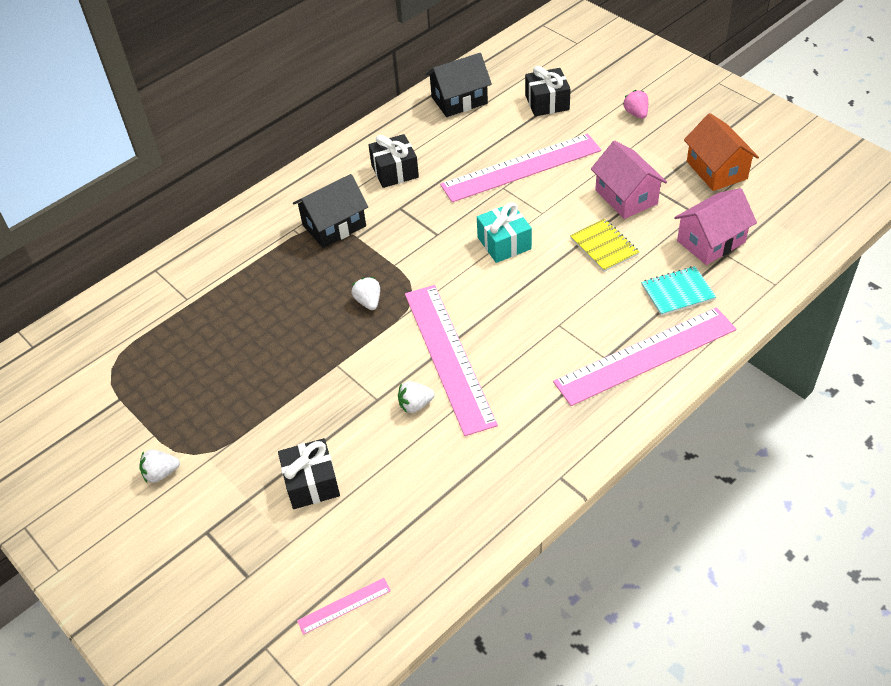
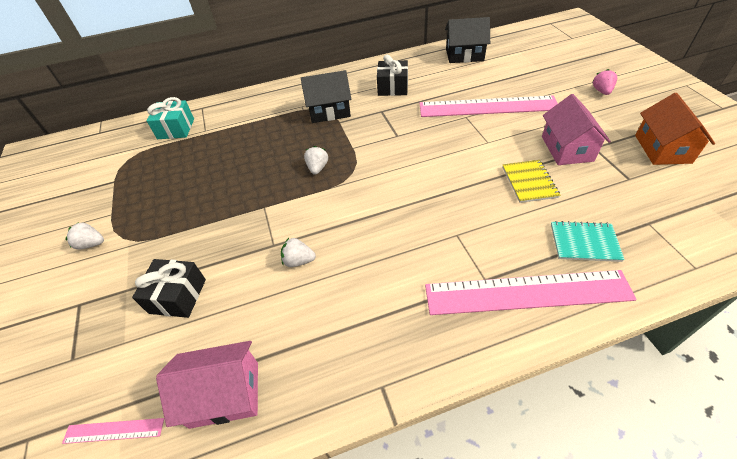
camera: 25 degrees right, 0 degrees up
pink ruler [405,285,498,436] -> none
turquoise gift [477,202,532,263] -> turquoise gift moved to [147,97,194,139]
black gift [525,66,571,116] -> none
pink house [674,188,757,265] -> pink house moved to [156,341,258,429]

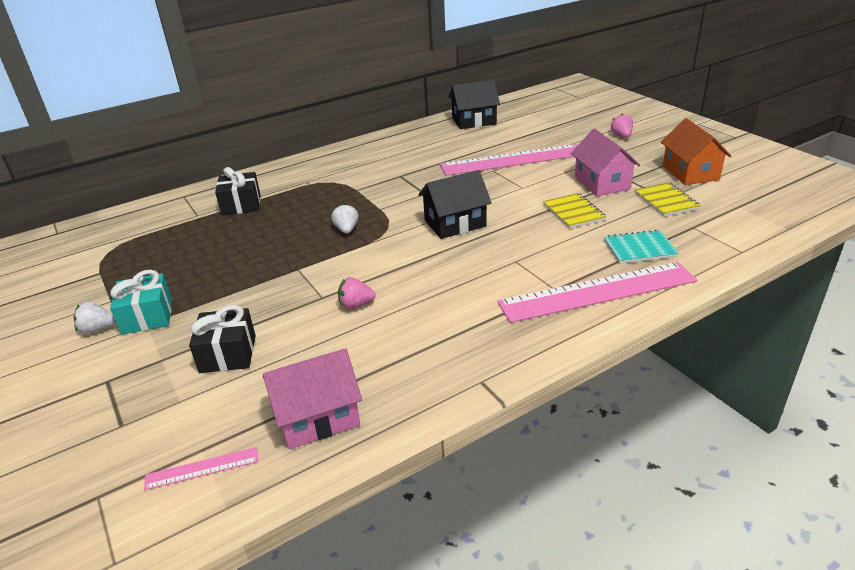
camera: 15 degrees left, 15 degrees down
turquoise gift [147,97,194,139] -> turquoise gift moved to [110,270,172,335]
white strawberry [281,238,316,267] -> pink strawberry [338,277,376,309]
black house [301,70,351,123] -> black house moved to [418,170,492,239]
black gift [377,54,408,96] -> black gift moved to [215,167,260,216]
none -> yellow notebook [635,183,701,216]

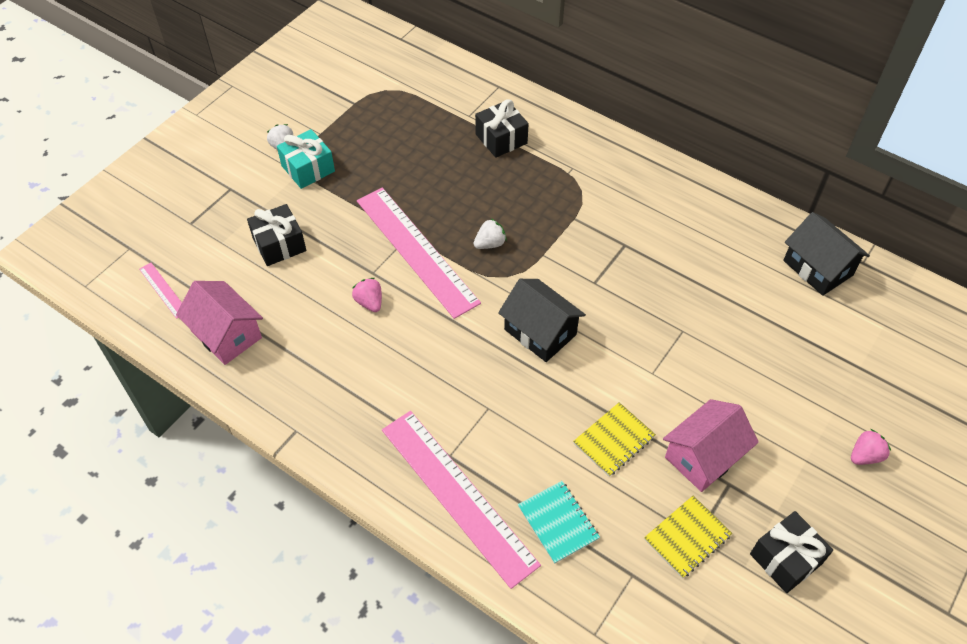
camera: 65 degrees right, 20 degrees up
pink ruler [440,144,578,176] -> pink ruler moved to [357,188,481,319]
orange house [661,118,731,185] -> black gift [750,511,833,593]

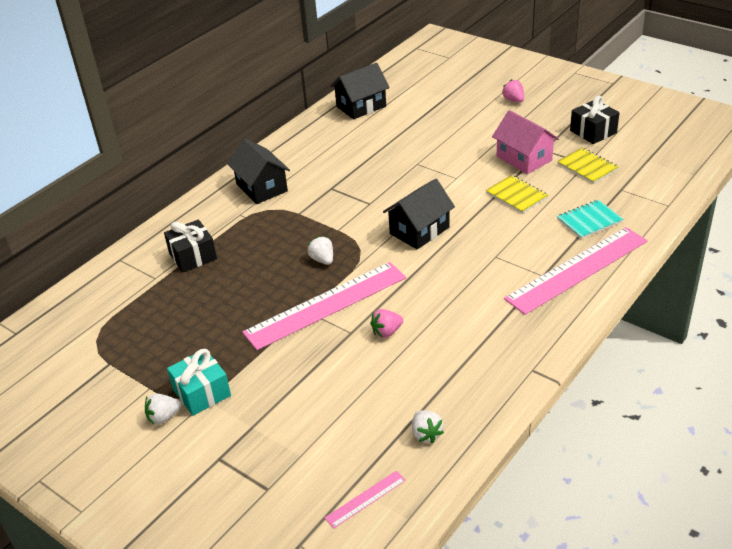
camera: 85 degrees left, 15 degrees down
pink house [176,281,263,365] -> white strawberry [412,410,444,444]
black gift [247,204,306,266] -> none
none -> black house [227,139,290,204]

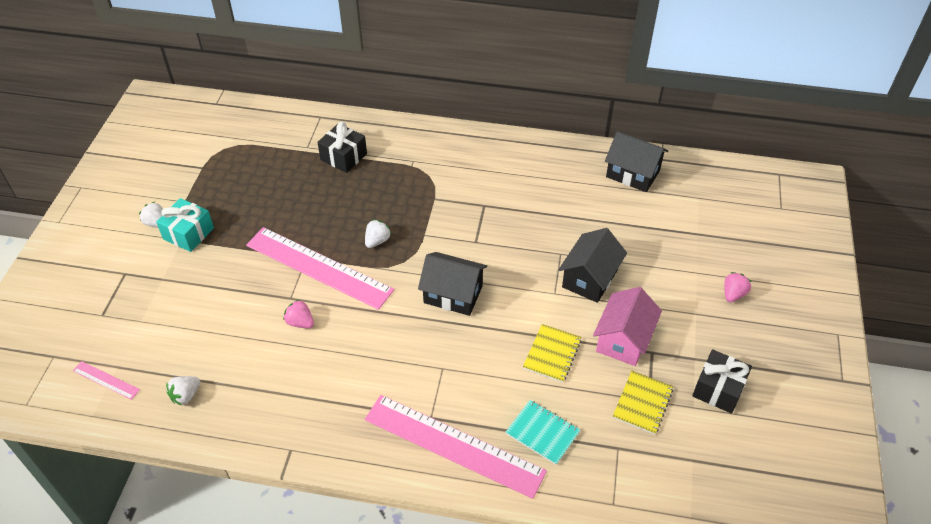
camera: 60 degrees right, 10 degrees up
black house [227,139,290,204] -> black house moved to [558,228,627,303]

